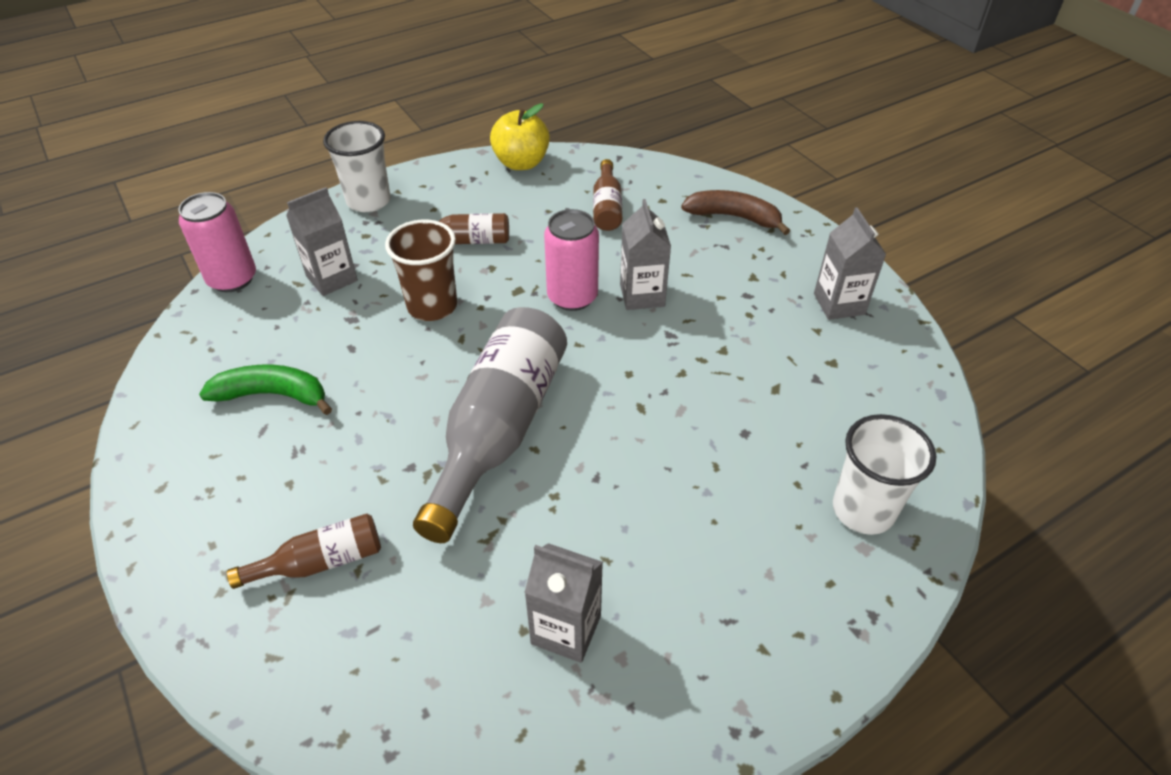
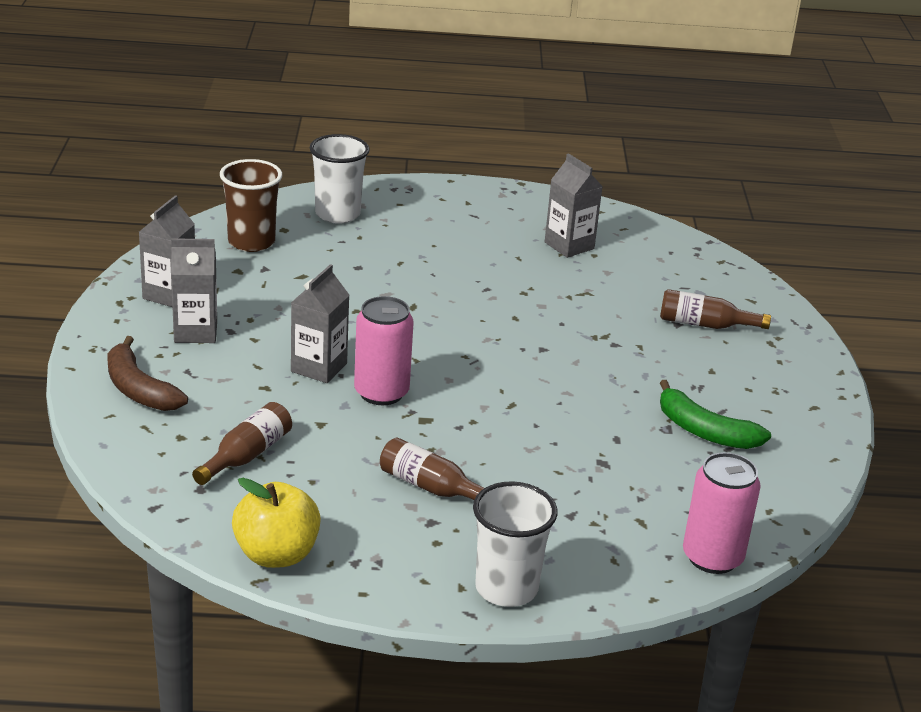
camera: 150 degrees left, 15 degrees down
grey carton [286,187,358,296] -> grey carton moved to [171,238,217,343]
brown cup [385,220,457,321] -> brown cup moved to [220,159,282,252]
grey bottle [413,307,567,543] -> none

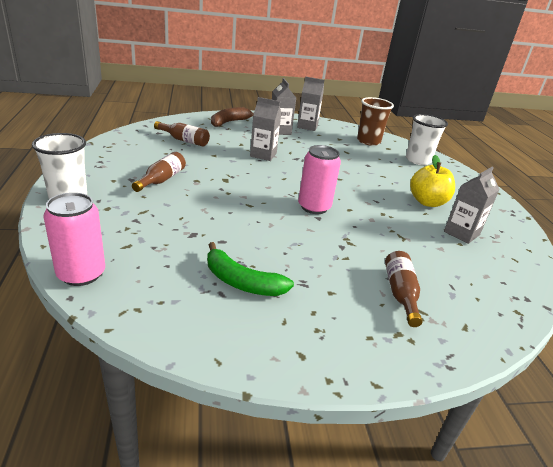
camera: 80 degrees right, 0 degrees up
yellow apple [232,478,321,568] -> yellow apple moved to [410,155,455,207]
pink can [354,296,414,405] -> pink can moved to [298,145,341,214]
green banana [660,380,771,449] -> green banana turned 90 degrees counterclockwise [207,242,294,296]

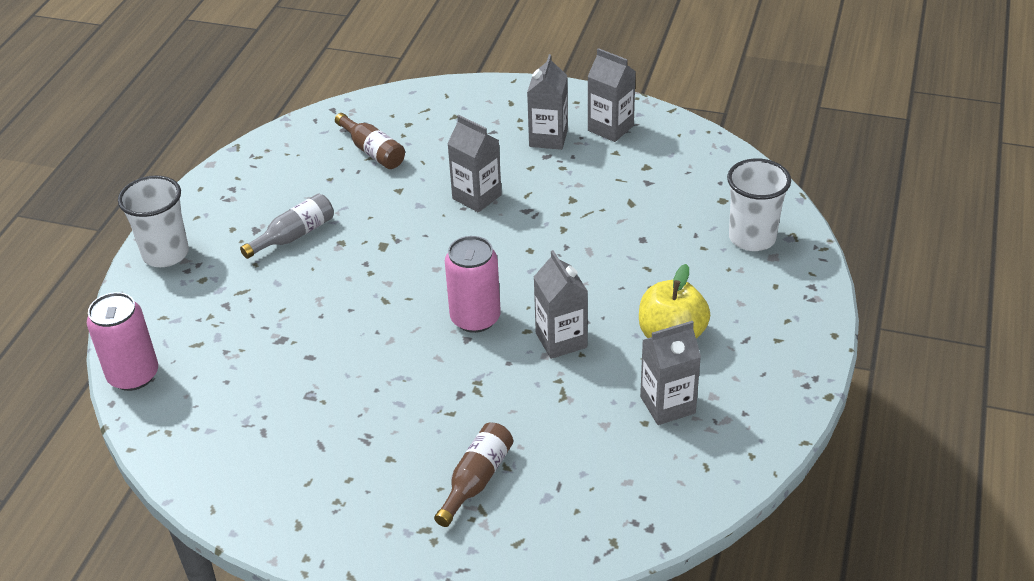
camera: 30 degrees right, 10 degrees up
brown bottle [132,152,186,192] -> grey bottle [240,194,334,259]
green banana [207,242,294,296] -> none
brown banana [211,107,254,127] -> none
brown cup [357,97,394,146] -> none
none -> grey carton [534,250,588,359]

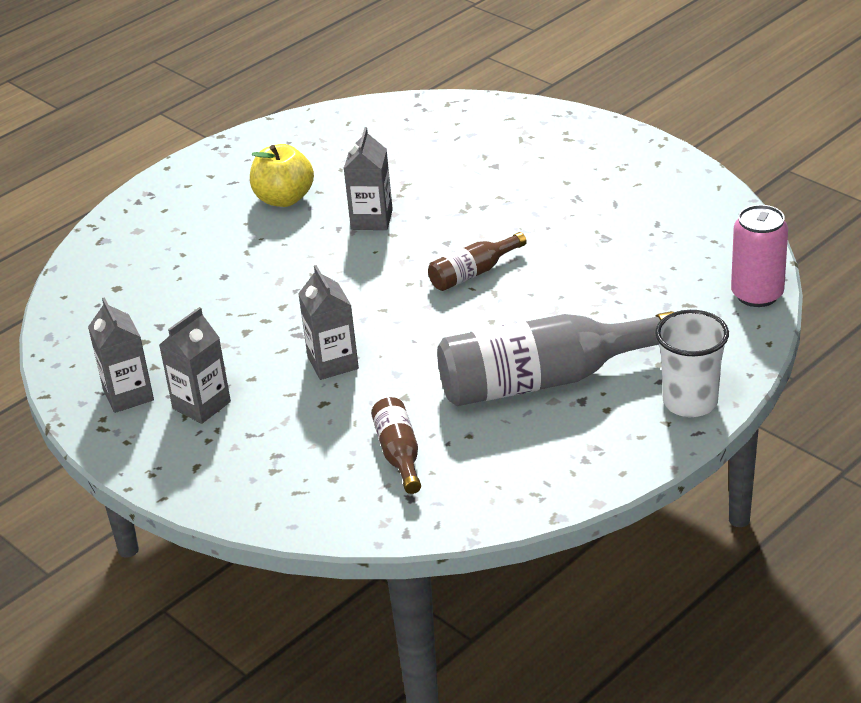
camera: 150 degrees left, 5 degrees down
grey bottle [240,194,334,259] -> grey bottle [437,311,674,406], size x2.06
brown bottle [434,423,513,527] -> brown bottle moved to [428,232,527,291]
pink can [445,236,501,333] -> none
grey carton [640,321,701,425] -> none
white cup [727,158,791,251] -> none

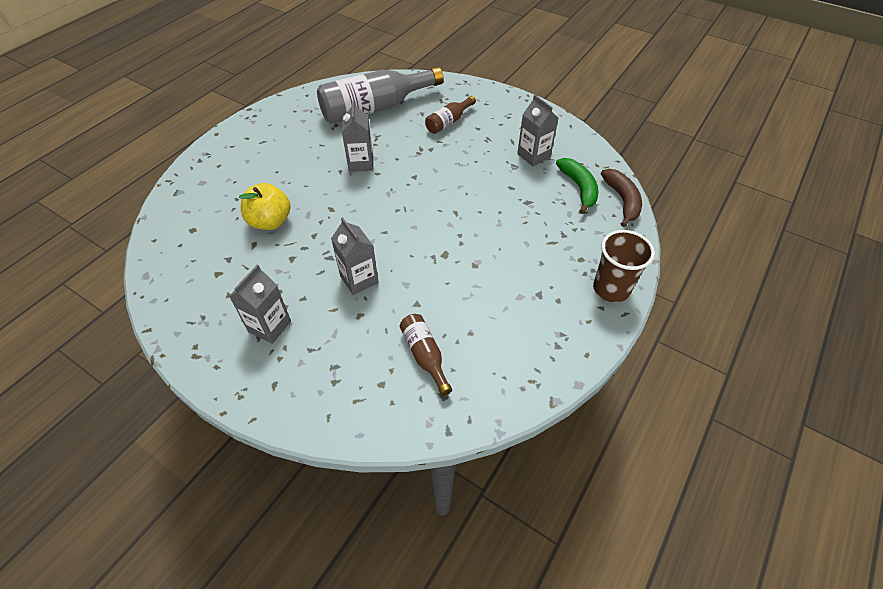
camera: 15 degrees left, 15 degrees up
grey carton [88,297,154,413] -> grey carton moved to [517,95,558,166]
yellow apple [250,144,314,207] -> yellow apple moved to [239,183,291,230]
brown bottle [428,232,527,291] -> brown bottle moved to [425,96,476,134]
grey bottle [437,311,674,406] -> grey bottle moved to [317,67,444,124]
white cup [655,310,729,417] -> brown cup [593,230,655,303]
pink can [731,205,788,307] -> brown banana [601,169,642,227]
none -> green banana [556,158,598,214]

